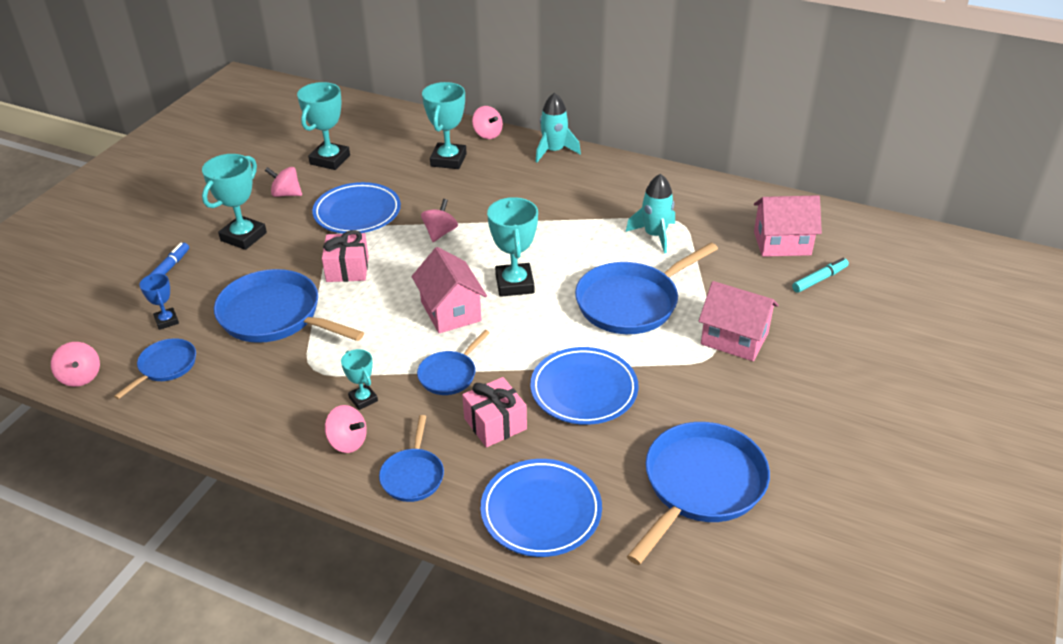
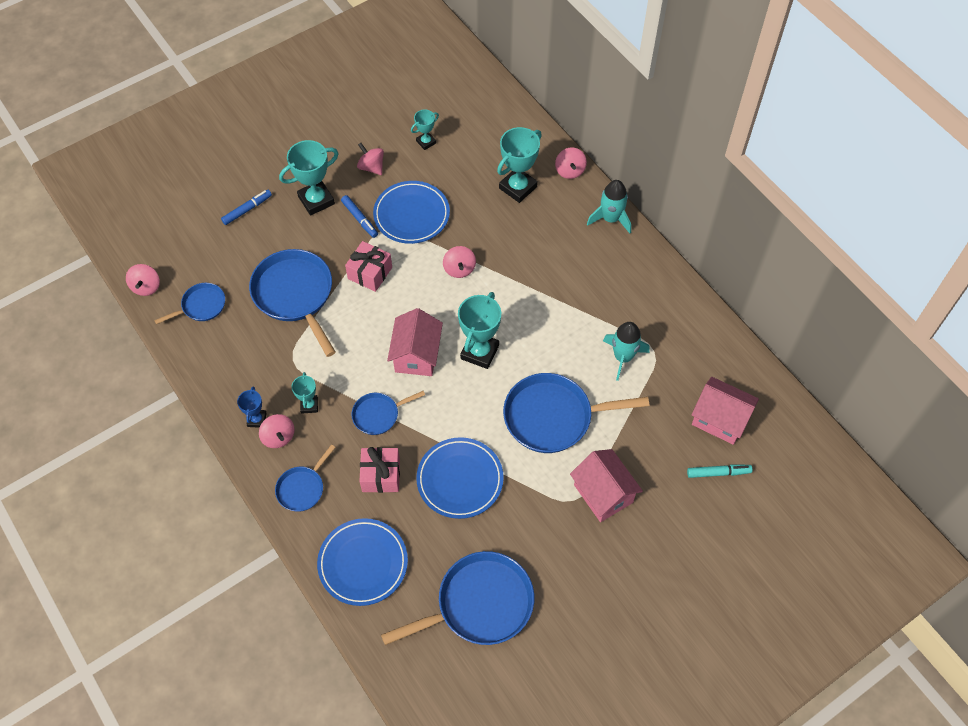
camera: 30 degrees right, 20 degrees up
blue trophy [139,273,179,330] -> blue trophy moved to [237,386,267,428]
turquoise trophy [297,82,350,170] -> turquoise trophy [411,109,439,150], size x0.55
pink spinning top [421,199,458,242] -> pink spinning top turned 120 degrees clockwise [443,246,476,278]
none -> blue marker [341,195,378,238]

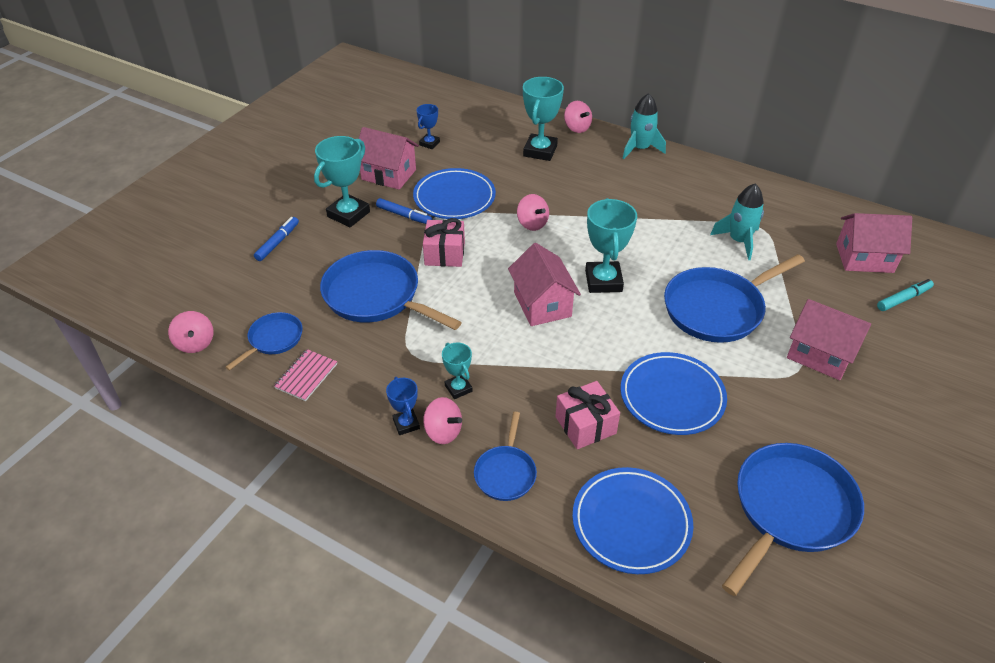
camera: 25 degrees left, 15 degrees down
blue pan [351,391,425,435] -> none
pink spinning top [357,143,384,175] -> pink house [359,127,419,190]
turquoise trophy [411,109,439,150] -> blue trophy [417,104,440,149]
none -> pink notebook [274,349,337,401]

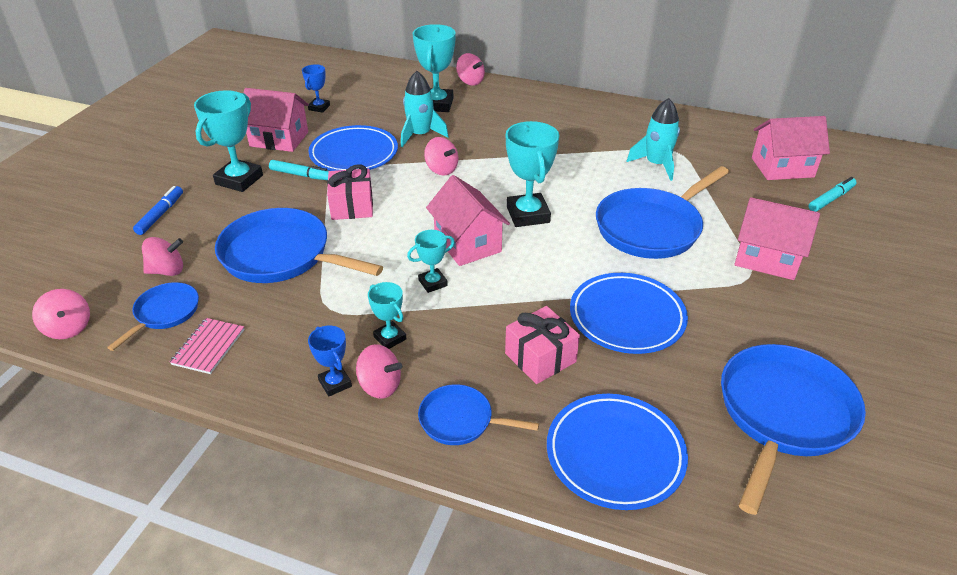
camera: 10 degrees left, 5 degrees down
blue marker [376,198,432,224] -> turquoise marker [269,160,329,180]
blue pan [474,412,537,501] -> blue pan turned 105 degrees clockwise [418,384,539,445]
turquoise rocket [622,93,666,159] -> turquoise rocket moved to [401,71,449,147]
none -> pink spinning top [142,237,183,276]
none -> turquoise trophy [407,230,455,293]

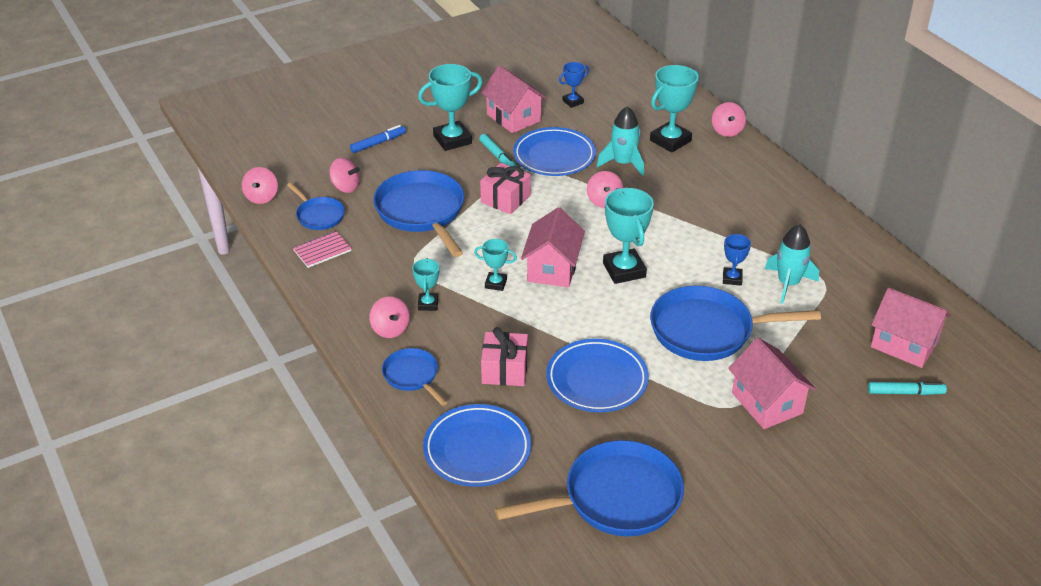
camera: 40 degrees right, 0 degrees up
blue pan [107,282,199,351] -> blue pan turned 75 degrees clockwise [287,183,345,230]
blue trophy [308,326,352,396] -> blue trophy moved to [723,233,751,286]
turquoise trophy [506,121,559,227] -> turquoise trophy turned 45 degrees counterclockwise [603,188,654,284]

